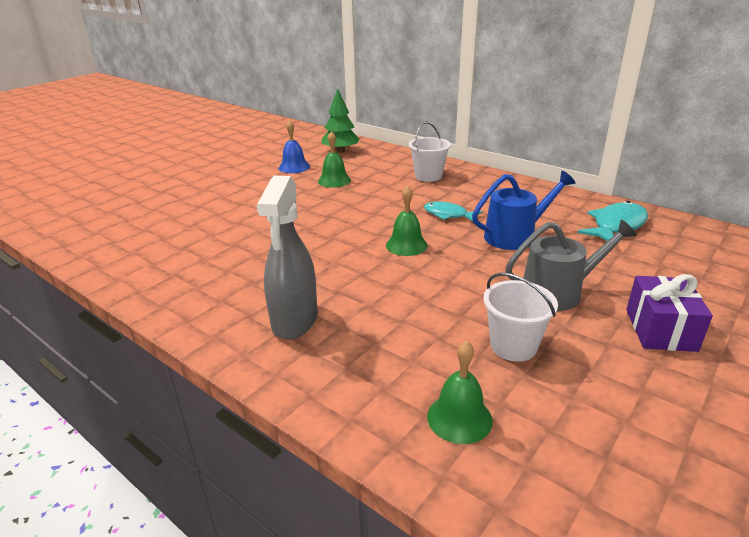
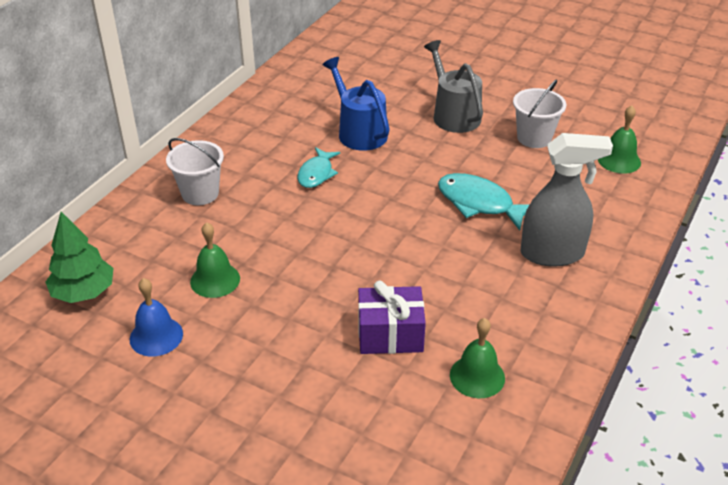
camera: 100 degrees left, 10 degrees up
green bell [386,186,428,256] -> green bell moved to [450,318,505,398]
turquoise fish [577,201,648,241] -> turquoise fish moved to [438,173,530,231]
purple gift [626,274,713,352] -> purple gift moved to [358,281,426,354]

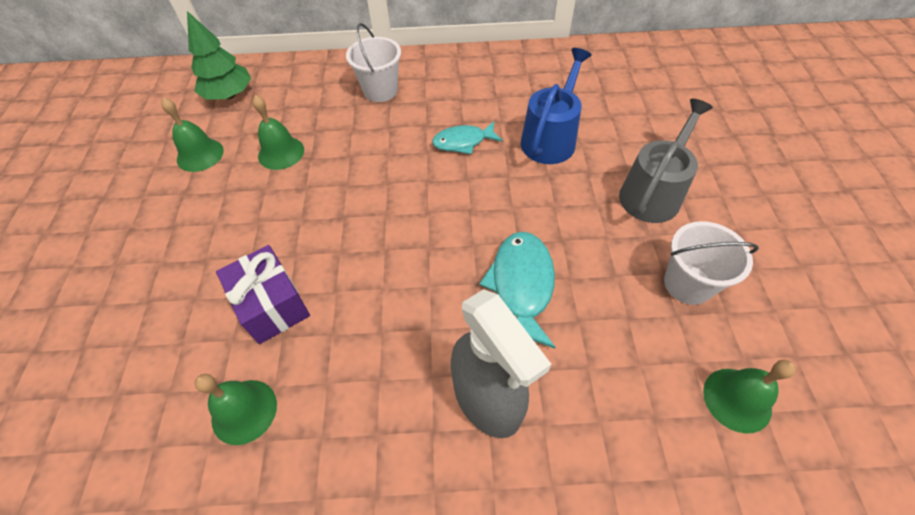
camera: 60 degrees right, 15 degrees up
blue bell [130,278,183,356] -> green bell [161,98,224,172]

